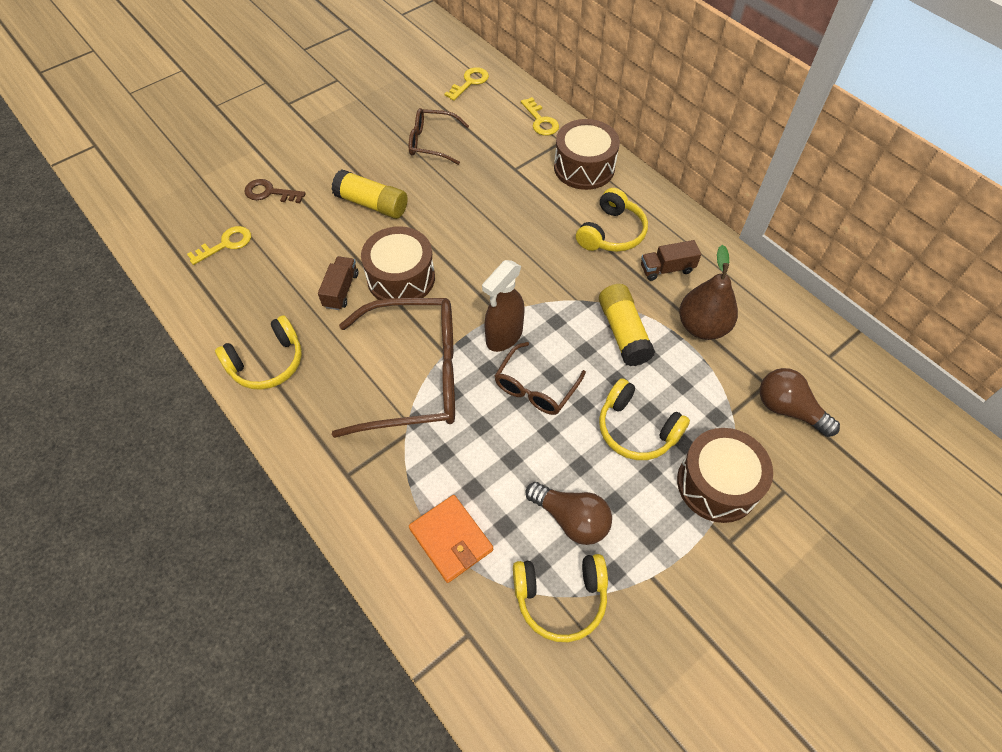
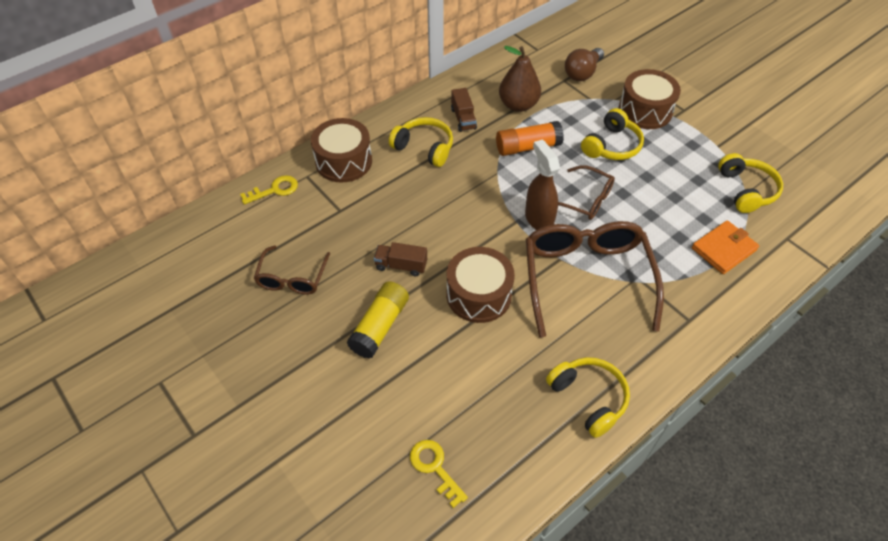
camera: 90 degrees left, 5 degrees down
brown key [244,179,306,203] -> none
brown truck [318,256,358,310] -> brown truck moved to [374,242,427,276]
yellow key [444,67,489,101] -> none
brown spray bottle [482,260,525,352] -> brown spray bottle turned 150 degrees counterclockwise [525,139,560,230]
brown light bulb [525,482,612,545] -> none
yellow glue stick [599,284,655,366] -> orange glue stick [496,121,564,156]

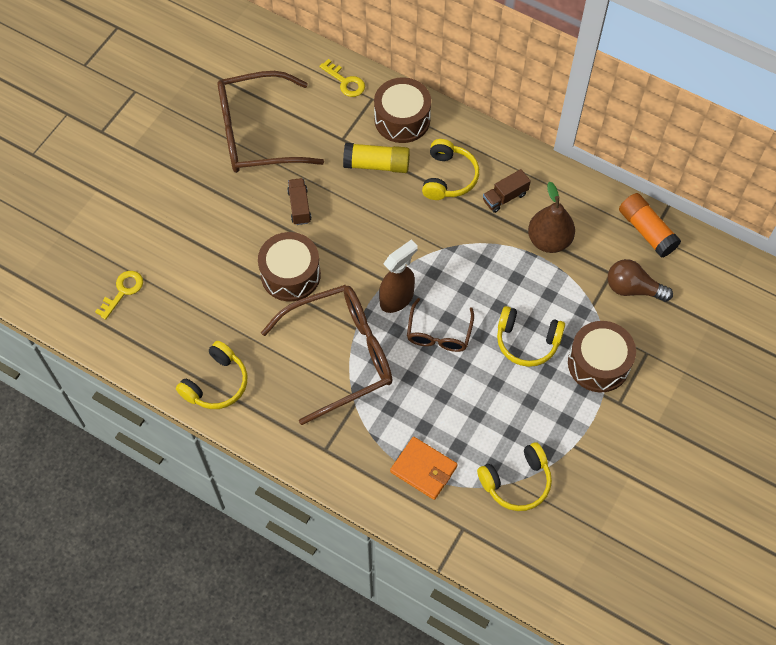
camera: 70 degrees right, 10 degrees up
brown glasses [254,245,330,295] -> brown glasses [218,71,324,173], size x1.89
yellow glue stick [347,281,409,359] -> yellow glue stick moved to [343,143,410,173]
orange glue stick [496,121,564,156] -> orange glue stick moved to [619,193,681,258]

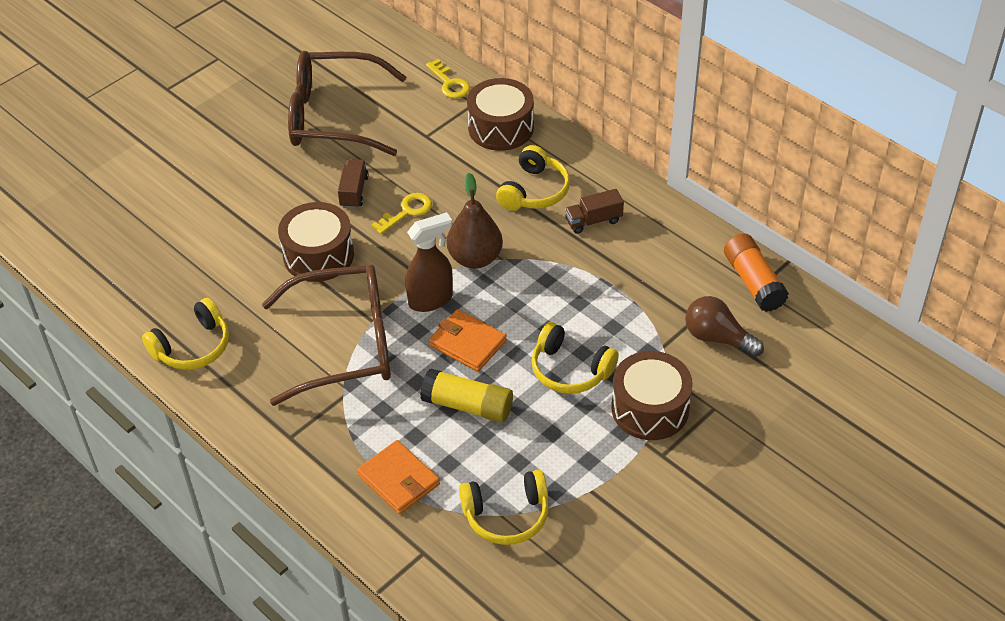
camera: 15 degrees right, 15 degrees down
yellow key [95,271,143,320] -> yellow key moved to [371,193,432,234]
yellow glue stick [343,143,410,173] -> yellow glue stick moved to [420,369,513,423]
brown glasses [407,298,474,352] -> orange wallet [429,309,507,372]
brown pear [528,182,575,253] -> brown pear moved to [447,173,503,269]

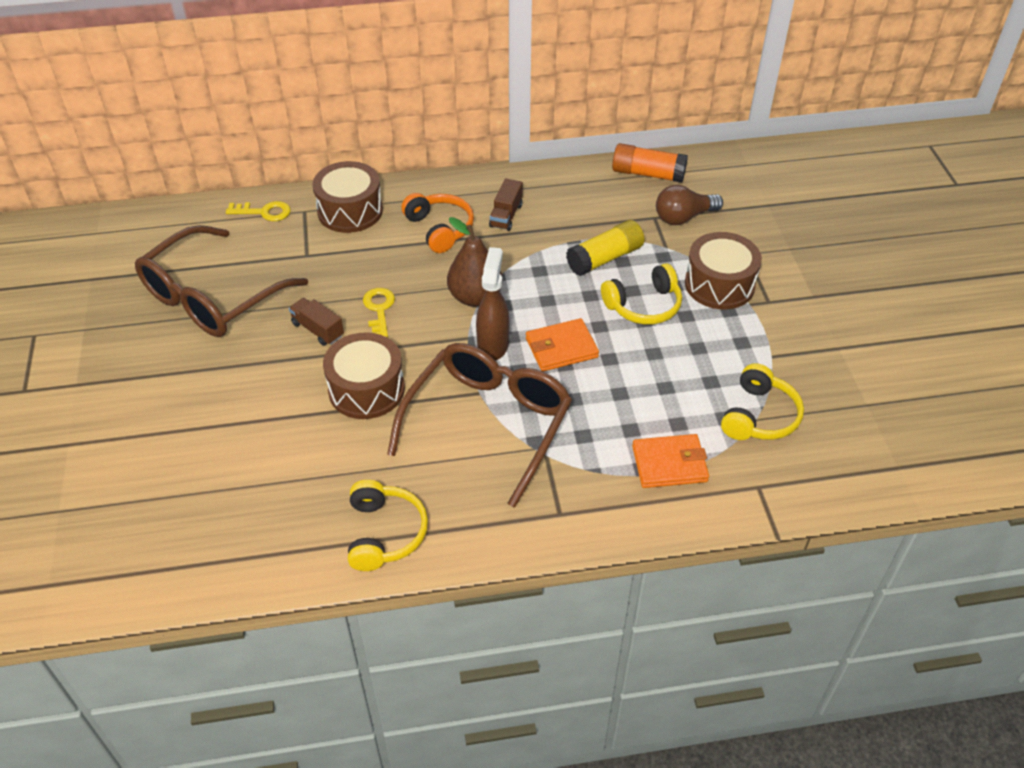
camera: 55 degrees left, 0 degrees up
yellow glue stick [420,369,513,423] -> yellow glue stick moved to [566,220,644,276]
yellow headphones [496,145,570,210] -> orange headphones [401,193,474,253]

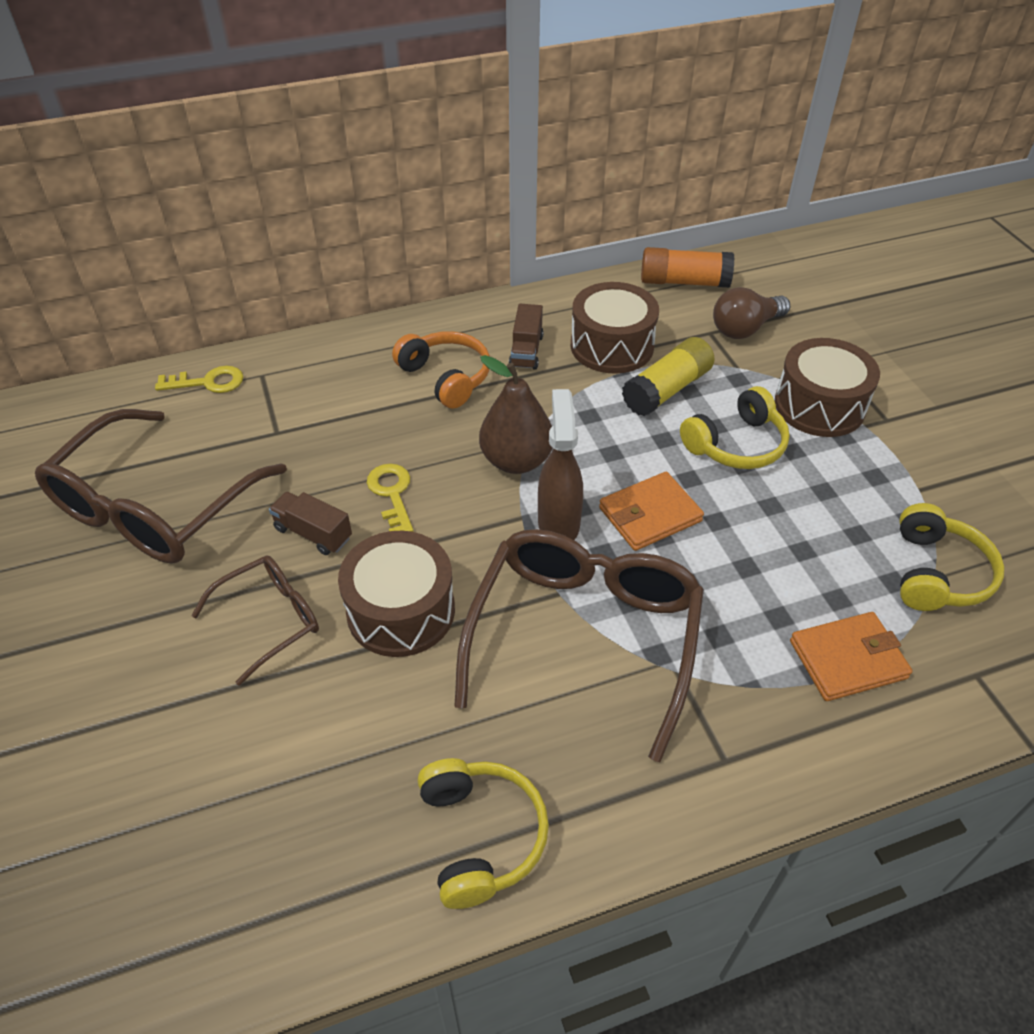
camera: 10 degrees left, 0 degrees up
brown drum [312,161,383,233] -> brown drum moved to [571,282,659,374]
none -> brown glasses [191,555,319,686]

